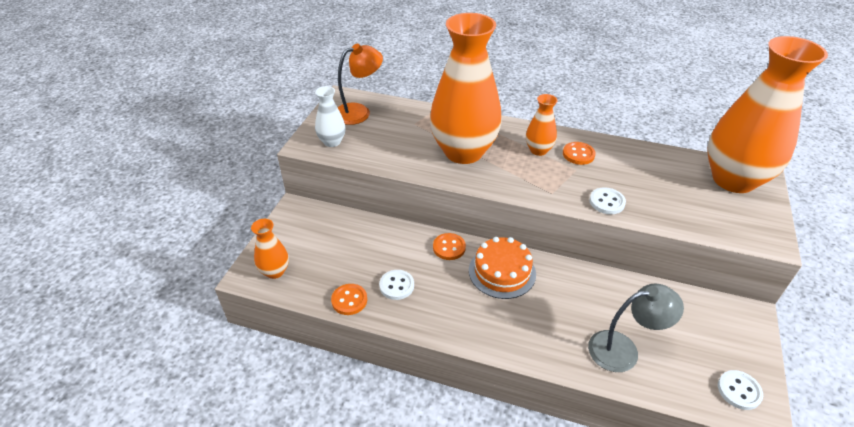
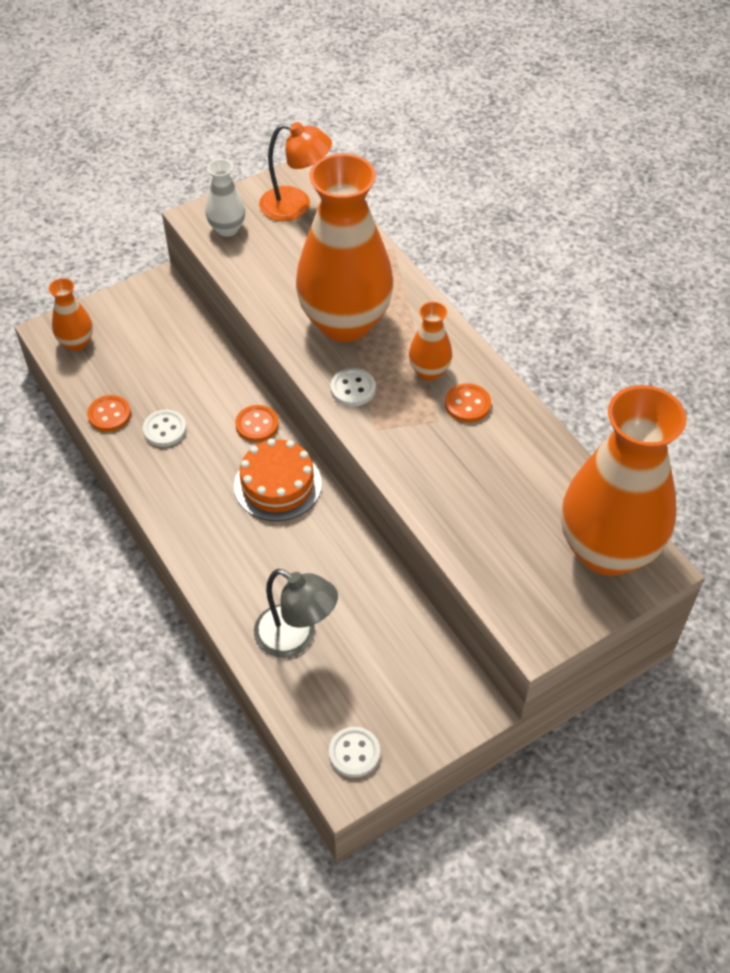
camera: 40 degrees right, 10 degrees up
white button [590,187,626,214] -> white button moved to [330,368,376,407]

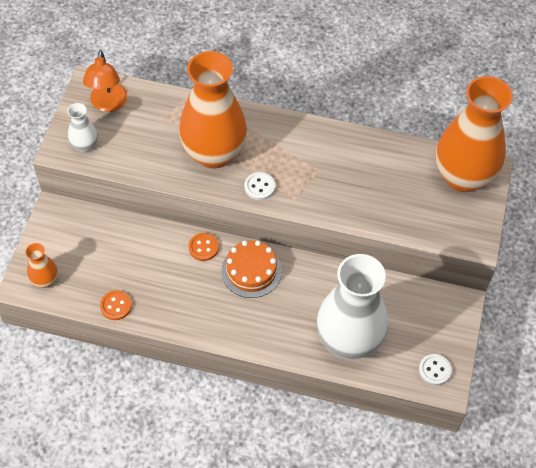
camera: 45 degrees left, 5 degrees up
white button [143,410,187,447] -> none
grey lamp [254,569,338,658] -> white vase [316,254,388,359]
orange lamp [259,122,332,221] -> orange lamp turned 120 degrees clockwise [83,50,128,112]
orange vase [409,302,452,381] -> none
orange button [445,383,491,422] -> none

